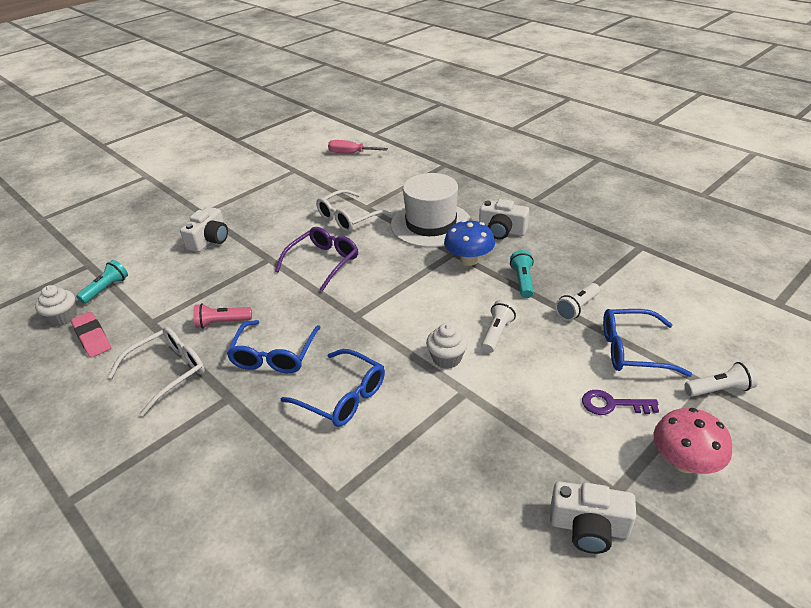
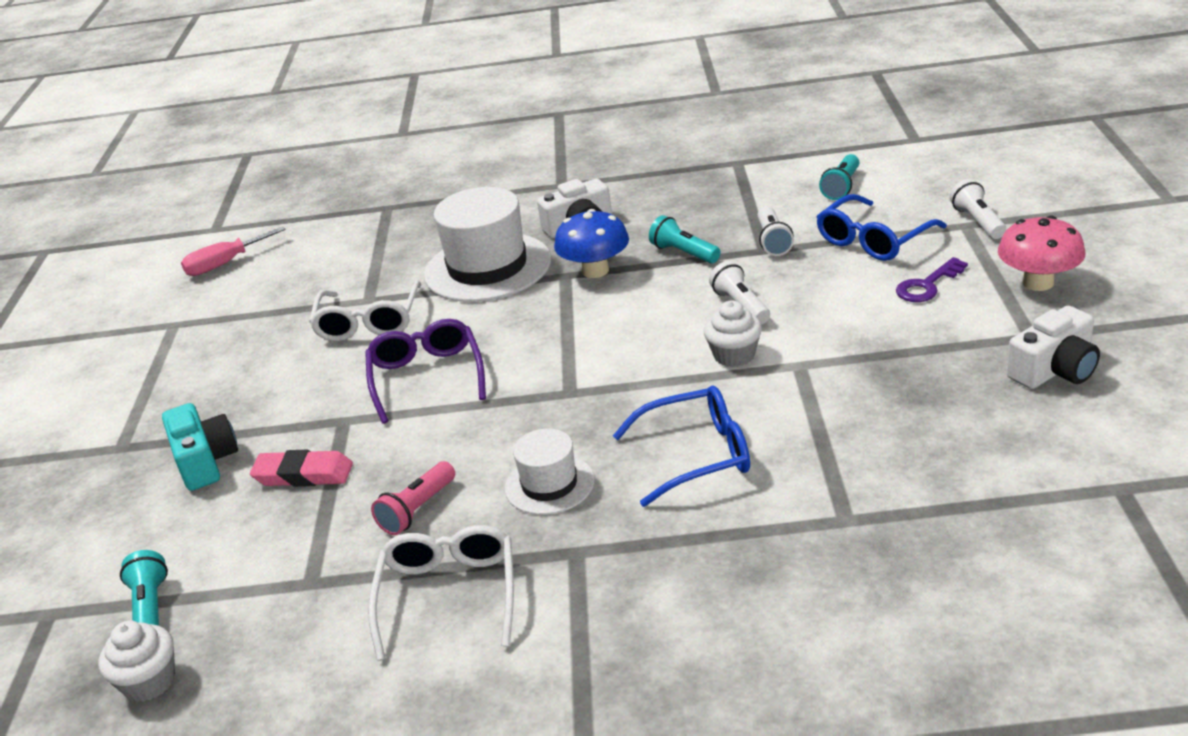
camera: 45 degrees left, 5 degrees down
pink eraser [71,312,111,358] -> pink eraser moved to [250,450,353,487]
white camera [180,207,228,252] -> turquoise camera [162,403,238,491]
blue glasses [226,320,321,373] -> white hat [505,429,595,515]
white flashlight [684,361,758,397] -> white flashlight turned 45 degrees counterclockwise [950,179,1006,239]
none -> turquoise flashlight [819,154,859,200]

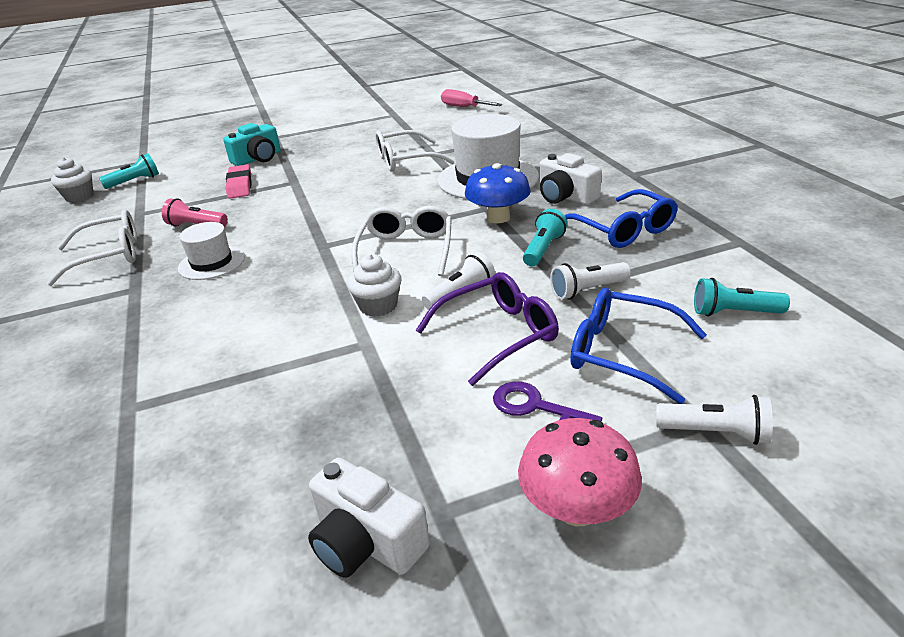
camera: 70 degrees right, 0 degrees up
purple glasses [365,319,486,424] -> purple glasses moved to [416,272,559,386]
blue glasses [613,386,750,507] -> blue glasses moved to [564,189,678,248]
white flashlight [950,179,1006,239] -> white flashlight turned 45 degrees clockwise [656,395,773,445]
none -> white glasses [352,206,452,276]

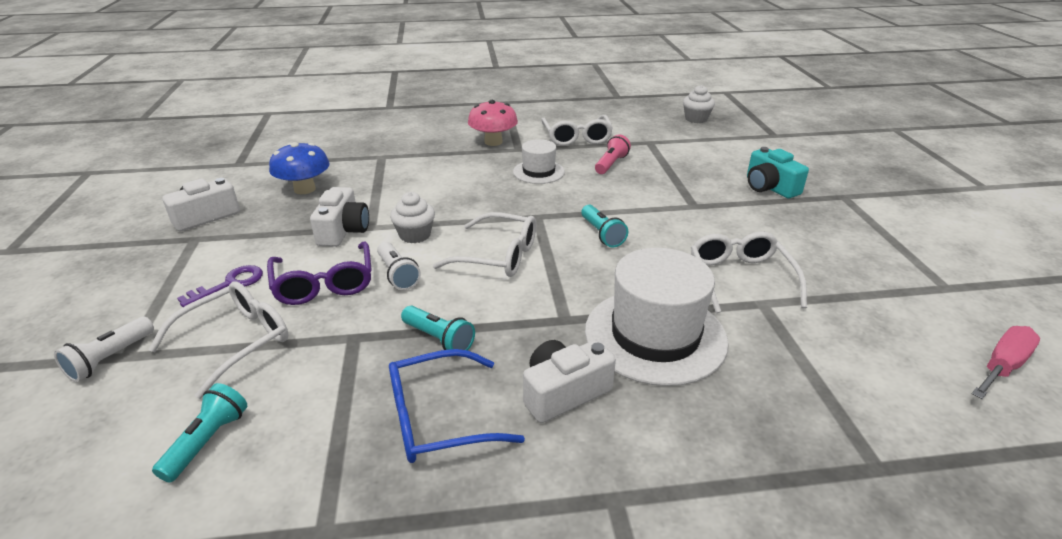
camera: 100 degrees right, 0 degrees up
turquoise flashlight [99,154,159,189] -> turquoise flashlight moved to [581,205,628,248]
pink eraser [226,164,252,199] -> none
blue mushroom [465,163,531,223] -> blue mushroom moved to [269,142,330,194]
pink mushroom [518,418,642,526] -> pink mushroom moved to [468,100,518,146]
white flashlight [550,262,631,300] -> none
blue glasses [570,288,707,404] -> white glasses [148,281,289,399]
none -> white camera [310,187,369,247]

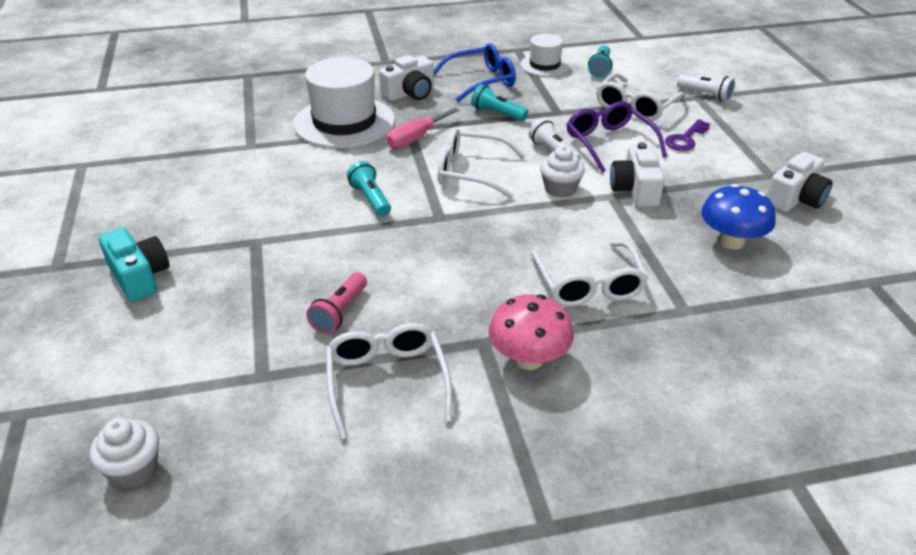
camera: 175 degrees right, 5 degrees up
white flashlight [54,317,154,382] -> white flashlight turned 105 degrees clockwise [677,74,735,102]
white hat [513,139,565,184] -> white hat moved to [520,34,570,76]
white glasses [691,232,807,313] -> white glasses moved to [531,241,649,307]
pink screwdriver [972,326,1040,399] -> pink screwdriver moved to [386,108,459,149]

